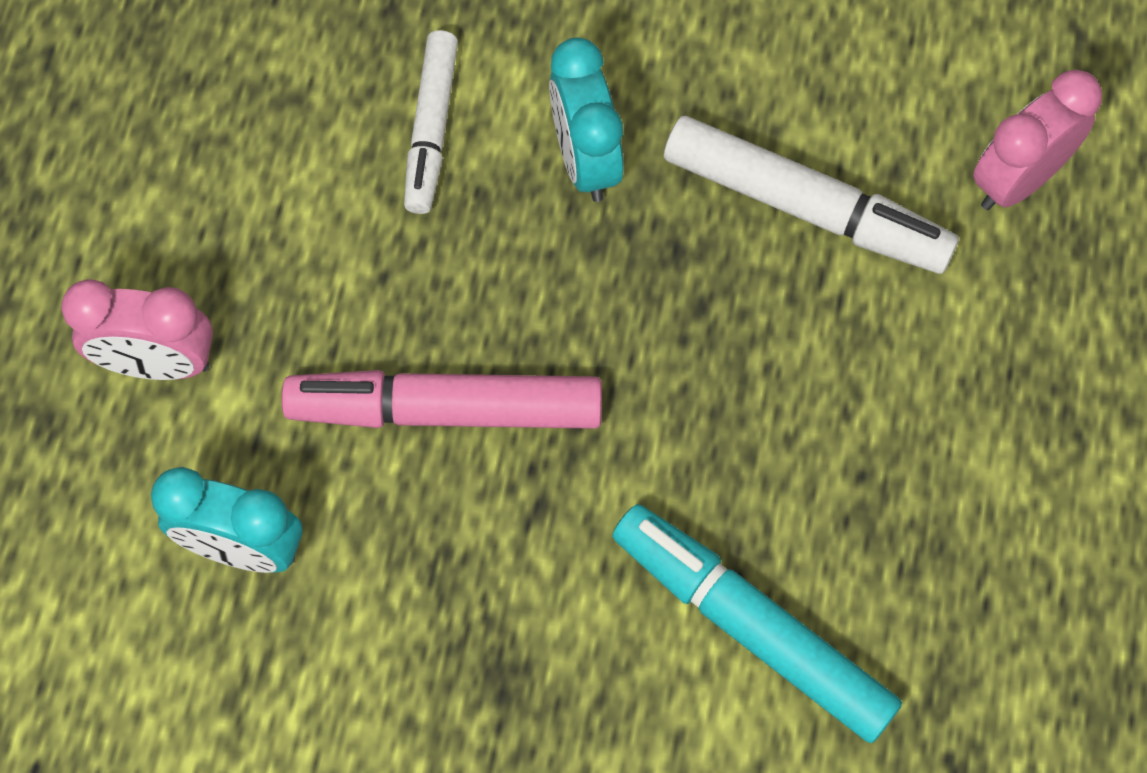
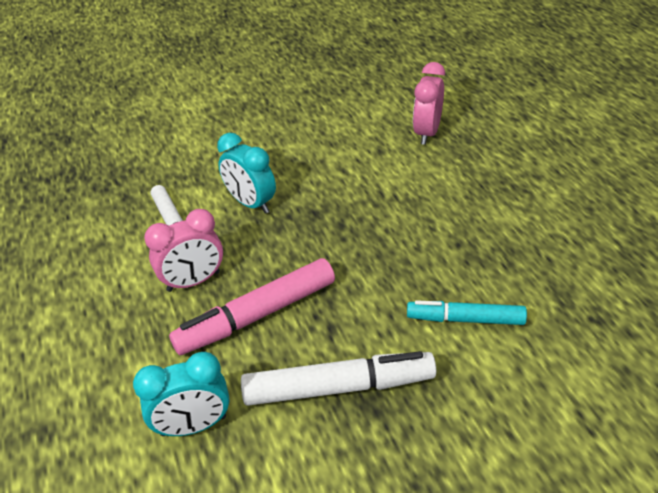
camera: 30 degrees left, 25 degrees down
pink clock [61,279,213,380] -> pink clock moved to [144,209,223,292]
turquoise marker [612,504,902,743] -> turquoise marker [407,300,527,325], size x0.65
white marker [664,116,959,274] -> white marker moved to [241,351,436,406]

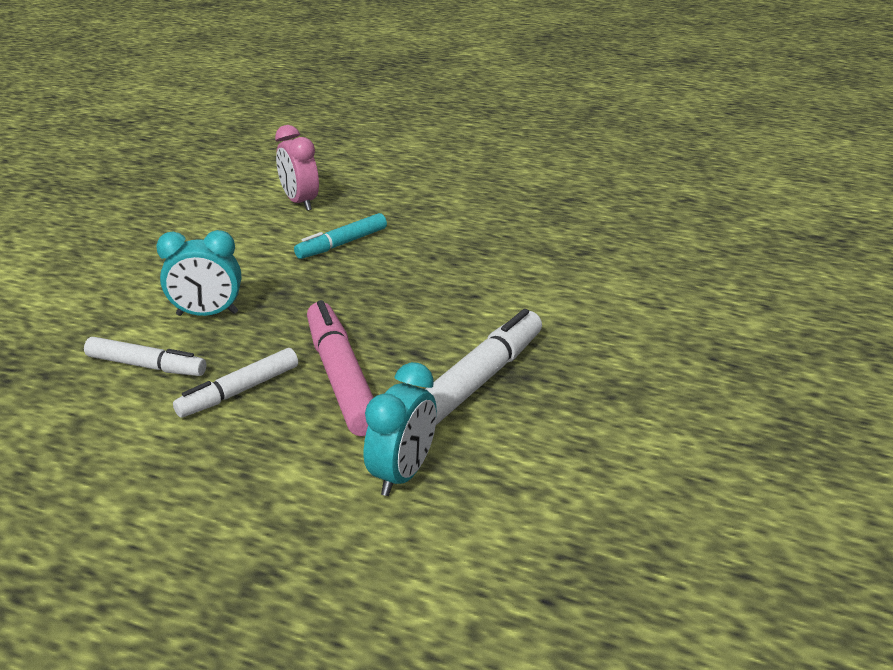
camera: 50 degrees left, 10 degrees down
pink clock [144,209,223,292] -> white marker [173,348,298,418]
pink marker [169,258,335,355] -> pink marker turned 150 degrees clockwise [307,300,374,436]
turquoise marker [407,300,527,325] -> turquoise marker moved to [294,213,387,259]

